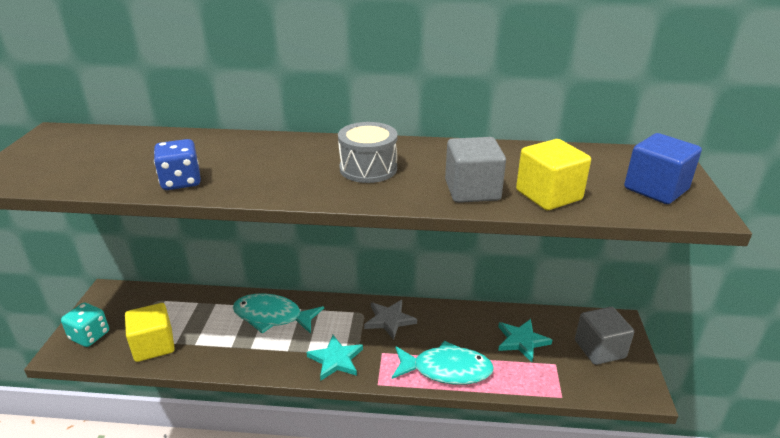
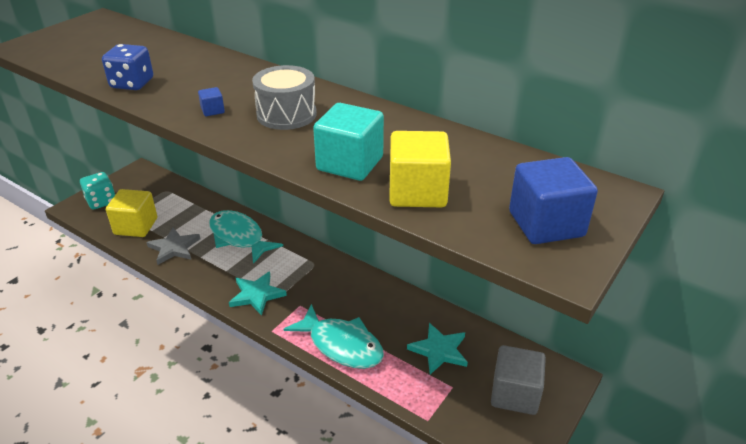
camera: 30 degrees right, 5 degrees up
grey star [364,300,417,340] -> grey star moved to [146,227,201,265]
grey cube [445,137,506,203] -> turquoise cube [313,103,384,181]
none -> blue cube [198,87,225,116]

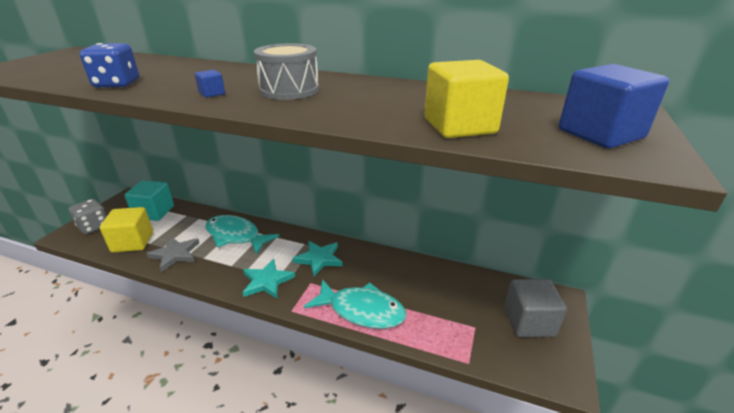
camera: 15 degrees left, 5 degrees down
turquoise dice [80,172,115,209] -> grey dice [69,199,107,234]
turquoise cube [313,103,384,181] -> turquoise cube moved to [125,180,174,221]
turquoise star [407,323,468,374] -> turquoise star moved to [292,241,343,276]

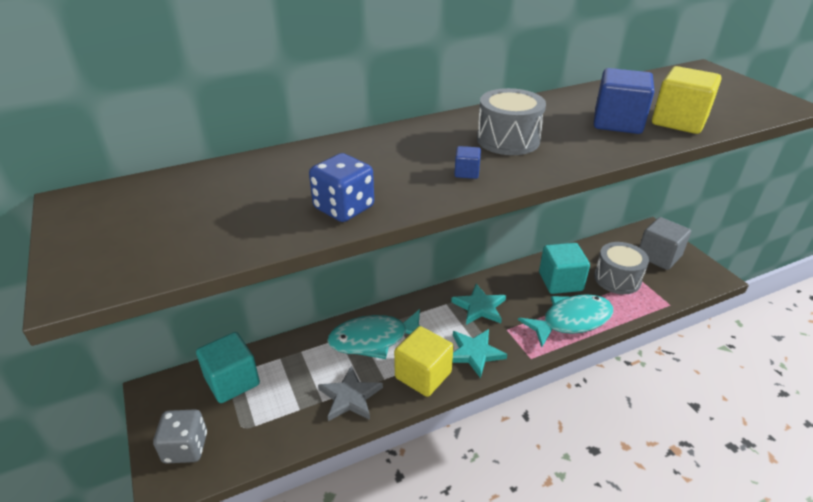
camera: 45 degrees left, 5 degrees up
yellow cube [100,207,153,252] -> yellow cube moved to [394,326,454,397]
blue cube [559,64,669,149] -> blue cube moved to [594,68,654,134]
none -> turquoise cube [539,243,590,294]
none -> grey drum [594,242,649,294]

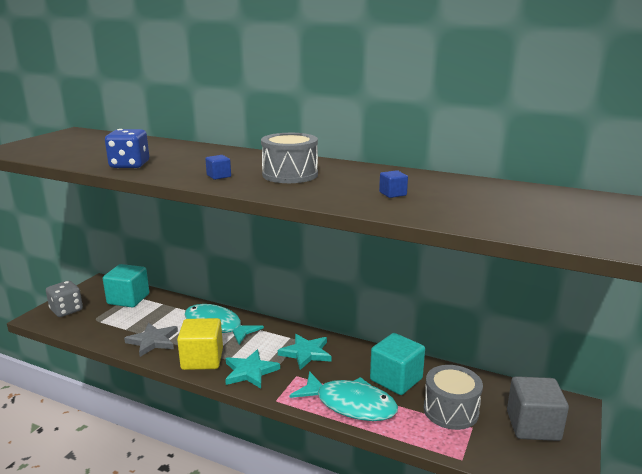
camera: 50 degrees right, 15 degrees down
blue cube [594,68,654,134] -> blue cube [379,170,408,198], size x0.44
yellow cube [652,66,722,134] -> none

